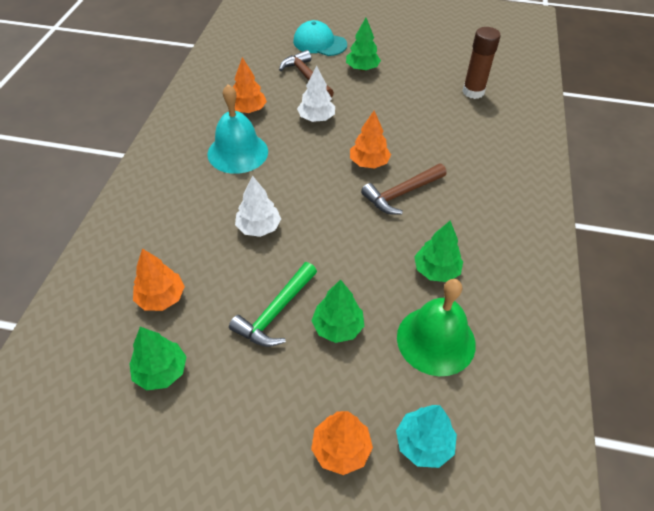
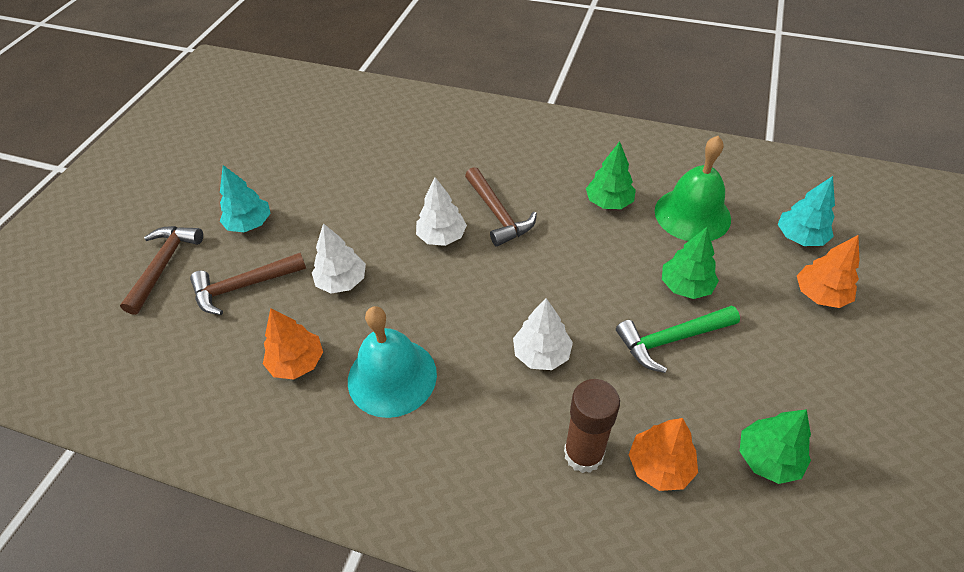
camera: 80 degrees left, 0 degrees up
green hammer [229,262,317,347] -> green hammer turned 120 degrees clockwise [616,306,740,373]
turquoise cap [293,20,347,56] -> brown hammer [120,226,203,315]
green tree [346,18,381,71] -> turquoise tree [220,165,271,232]
orange tree [350,111,391,169] -> white tree [416,177,467,246]
brown glue stick [462,27,501,99] -> brown glue stick moved to [564,379,620,473]

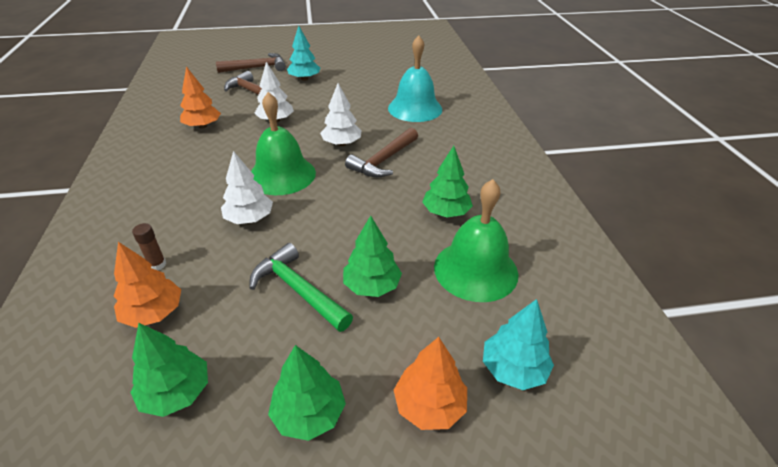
camera: 60 degrees right, 10 degrees down
turquoise bell [348,306,437,418] -> turquoise bell moved to [388,35,442,122]
brown glue stick [564,379,620,473] -> brown glue stick [132,223,166,270], size x0.49
none -> green bell [251,92,316,195]
none -> green tree [268,345,346,441]

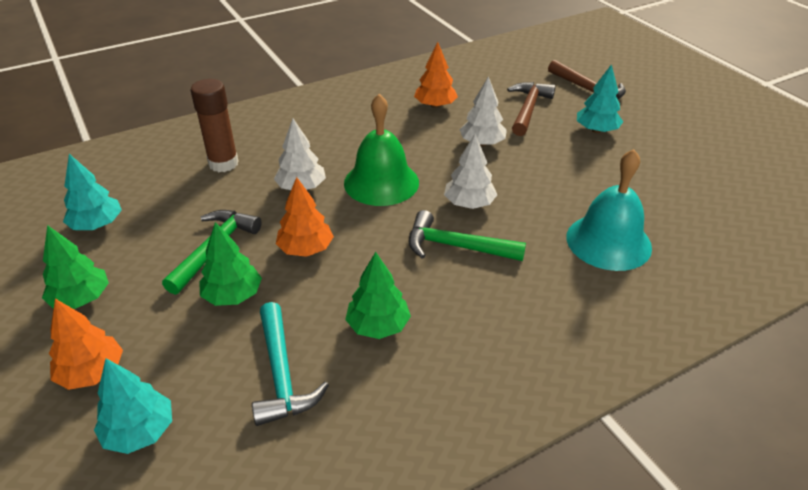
camera: 70 degrees right, 0 degrees up
orange tree [114,242,181,328] -> orange tree moved to [276,177,334,257]
green tree [130,323,208,417] -> turquoise tree [63,154,122,230]
brown glue stick [132,223,166,270] -> brown glue stick [190,79,239,172], size x2.05
brown hammer [345,128,418,178] -> green hammer [409,210,526,261]
green bell [434,179,518,302] -> turquoise hammer [252,302,329,426]

